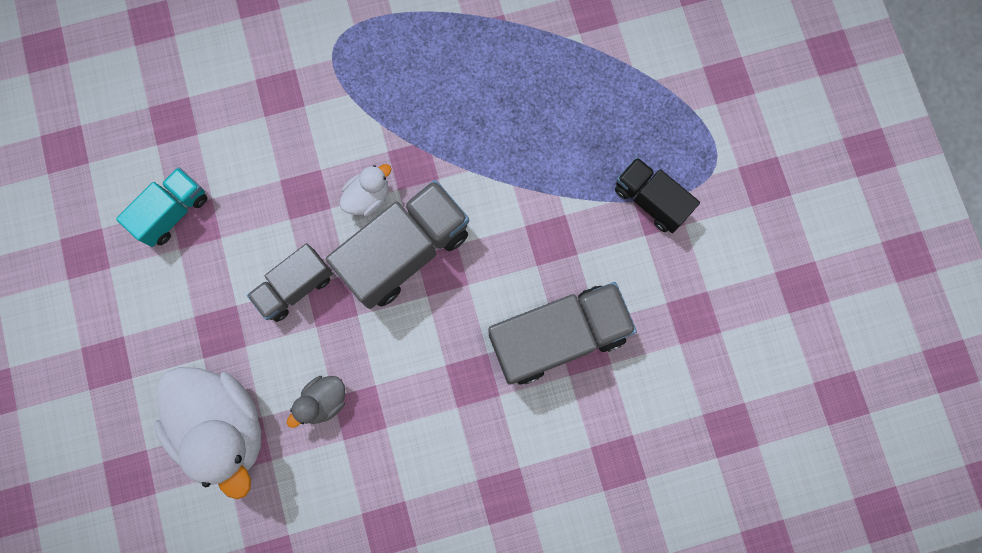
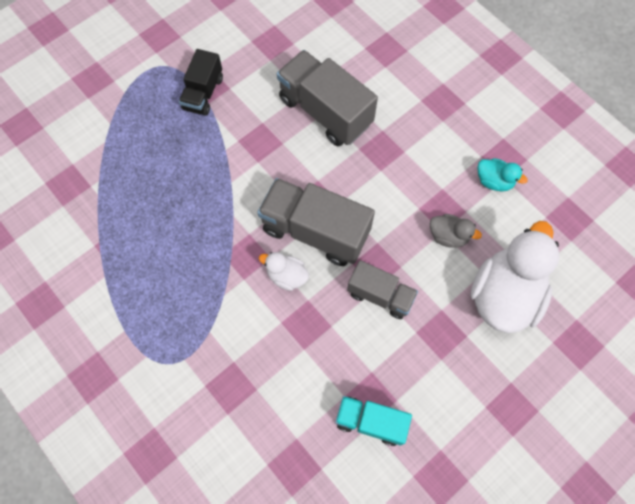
camera: 115 degrees left, 10 degrees down
none -> turquoise duck [478,158,528,192]

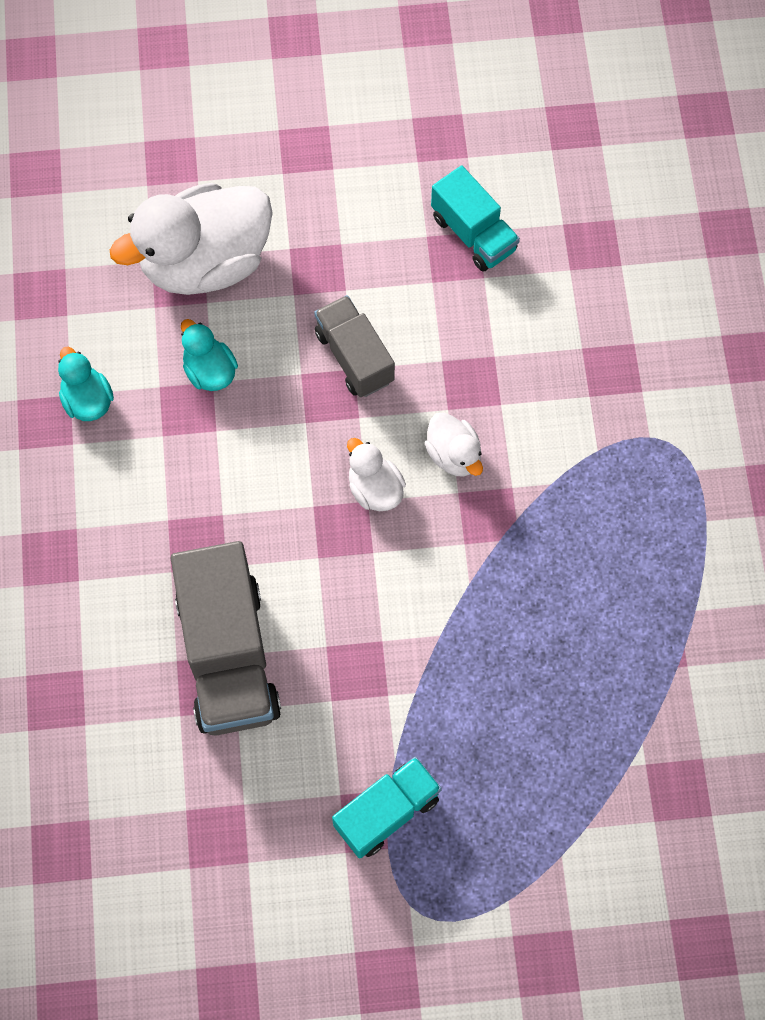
camera: 145 degrees left, 0 degrees up
black truck [179,49,223,116] -> turquoise truck [332,756,442,858]
grey truck [257,178,375,266] -> white duck [347,438,406,511]
grey duck [430,214,482,248] -> turquoise duck [181,319,238,391]

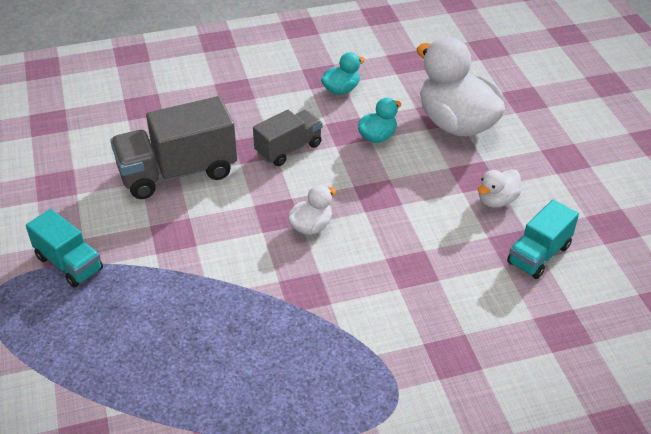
camera: 80 degrees right, 25 degrees down
grey truck [314,295,395,397] -> grey truck moved to [253,110,322,166]
white duck [425,412,483,477] -> white duck moved to [478,169,521,208]

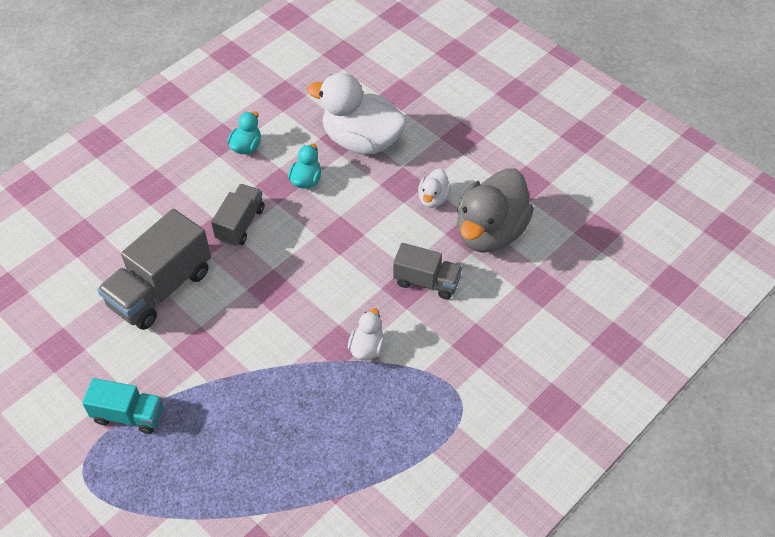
camera: 30 degrees left, 10 degrees up
white duck [288,185,336,235] -> white duck moved to [348,308,385,361]
turquoise truck [507,199,579,279] -> grey duck [457,168,534,253]
none -> grey truck [393,243,462,299]

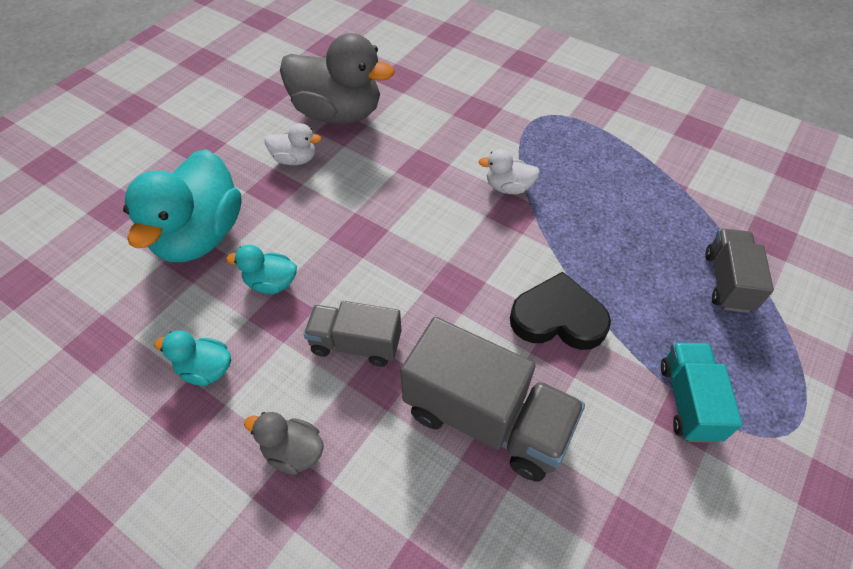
camera: 100 degrees left, 0 degrees up
white duck [307,73,407,154] -> turquoise duck [123,149,242,262]
grey truck [393,243,462,299] -> grey truck moved to [705,229,774,313]
none -> grey duck [244,412,324,475]
none -> black heart [510,272,611,350]

